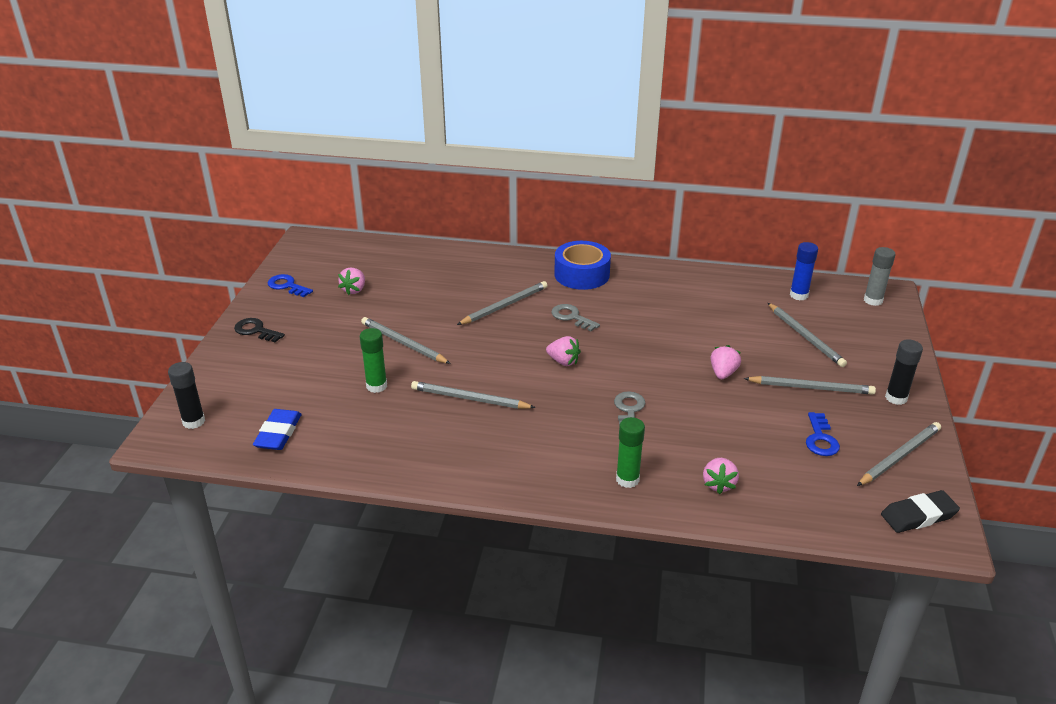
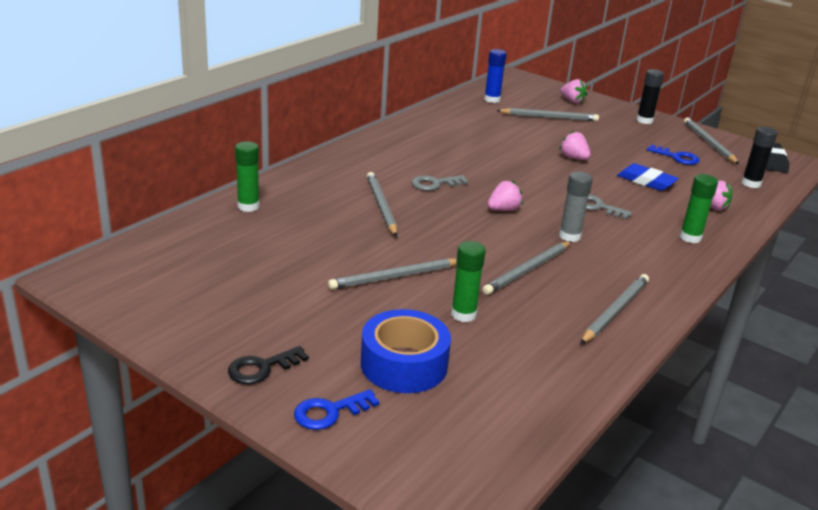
camera: 65 degrees left, 5 degrees down
black glue stick [168,362,205,429] -> black glue stick moved to [741,126,777,188]
blue eraser [253,409,302,450] -> blue eraser moved to [617,163,679,191]
blue key [268,274,313,297] -> blue key moved to [294,389,379,430]
pink strawberry [338,268,365,295] -> pink strawberry moved to [560,79,588,103]
blue tape [554,241,611,290] -> blue tape moved to [361,309,451,393]
grey pencil [744,376,876,395] -> grey pencil moved to [580,274,649,344]
grey glue stick [864,247,895,306] -> grey glue stick moved to [559,172,593,242]
none -> green glue stick [235,141,260,212]

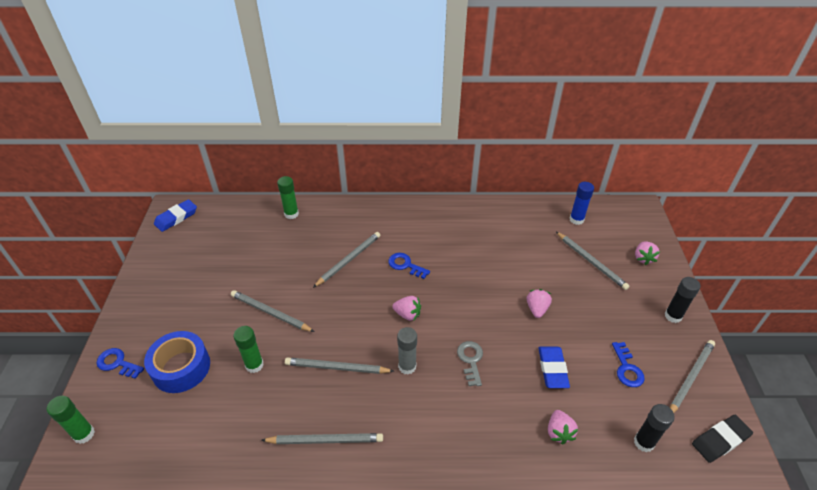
camera: 55 degrees right, 15 degrees up
black key [228,346,309,384] -> none
grey key [412,175,468,191] -> blue key [388,253,430,279]
green glue stick [680,174,718,243] -> green glue stick moved to [47,396,95,444]
none -> blue eraser [154,199,197,232]

